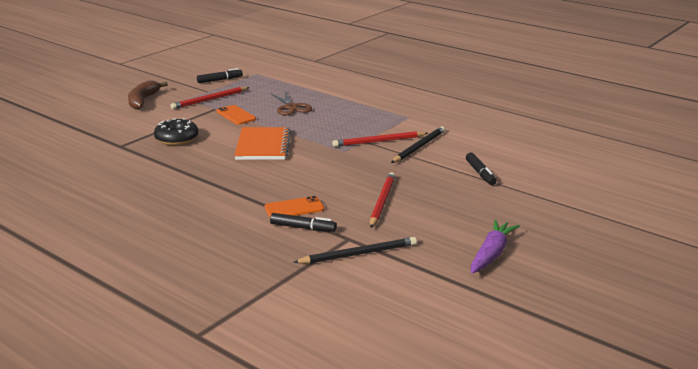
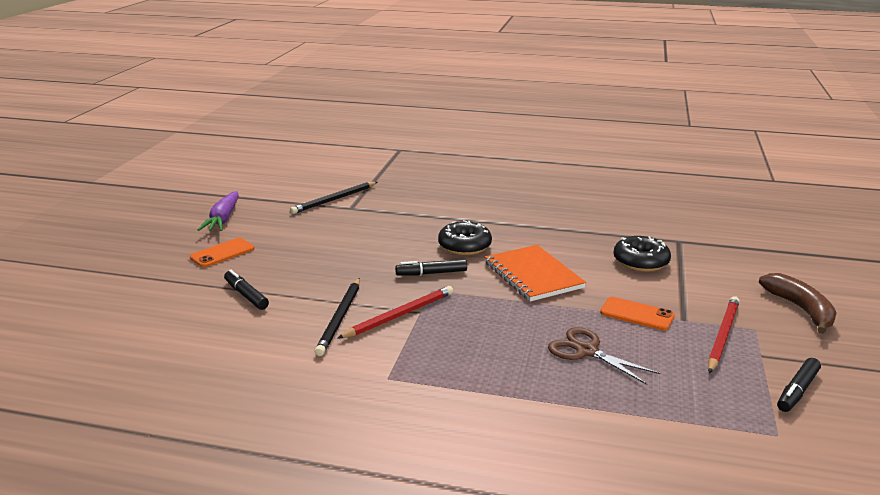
camera: 155 degrees right, 0 degrees up
orange phone [265,196,324,218] -> orange phone moved to [190,238,255,267]
black marker [270,213,337,232] -> black marker moved to [395,259,467,276]
red pencil [370,172,395,228] -> none
none -> black donut [438,220,492,255]

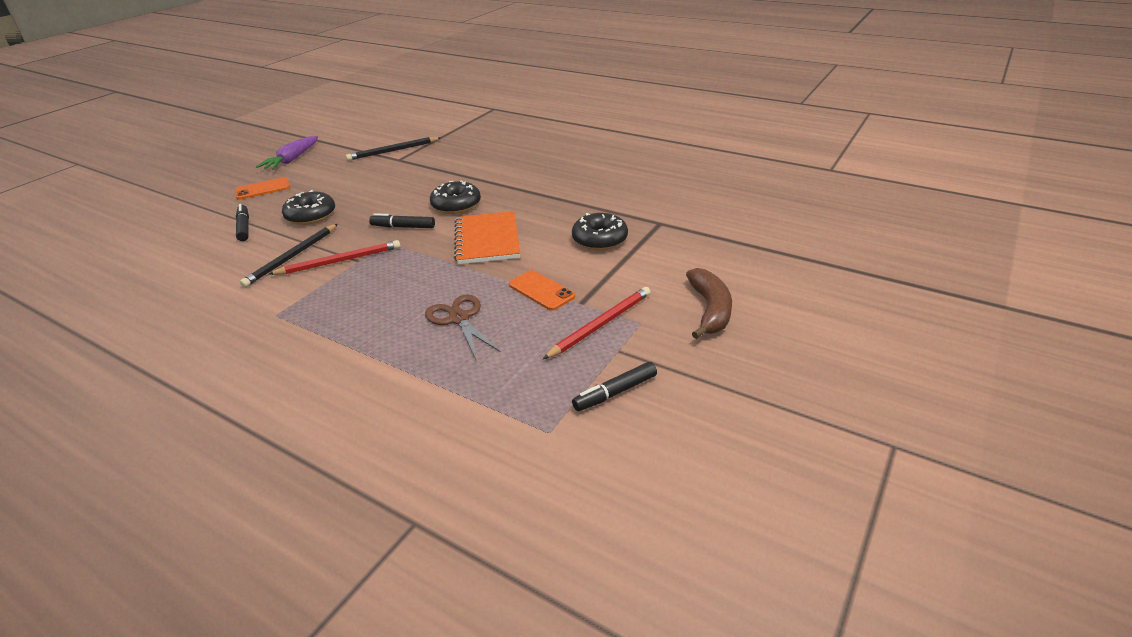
camera: 20 degrees right, 10 degrees up
none -> black donut [282,190,335,225]

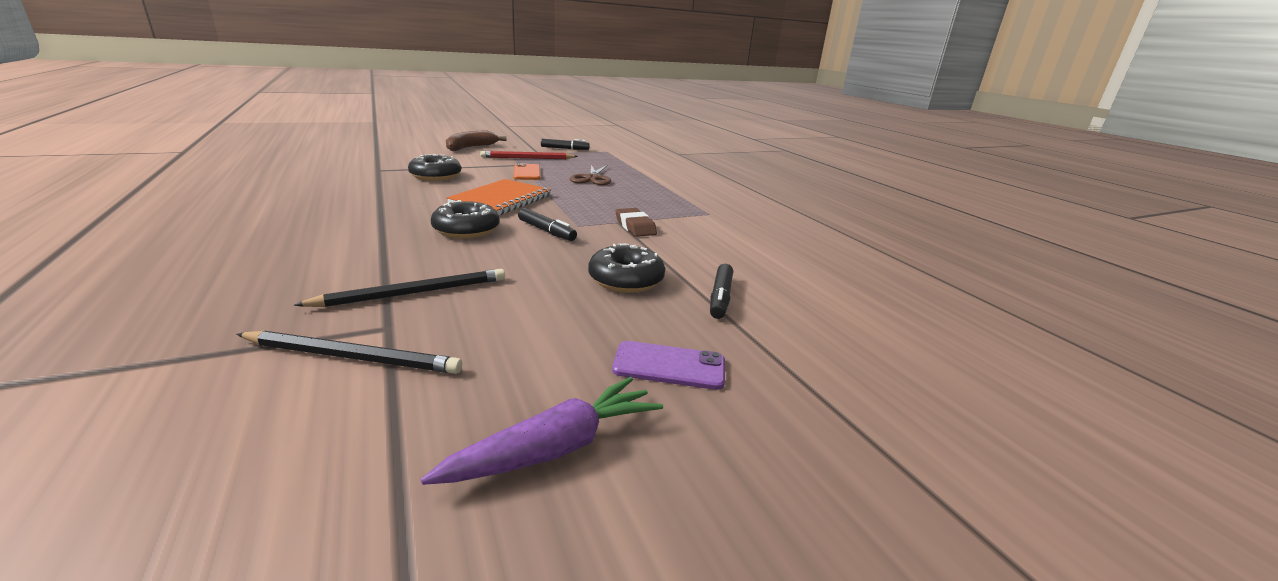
camera: 150 degrees left, 10 degrees down
orange phone [235,177,290,200] -> purple phone [612,341,725,390]
black pencil [240,224,338,287] -> black pencil moved to [294,269,505,307]
red pencil [269,240,401,275] -> brown eraser [616,208,657,237]

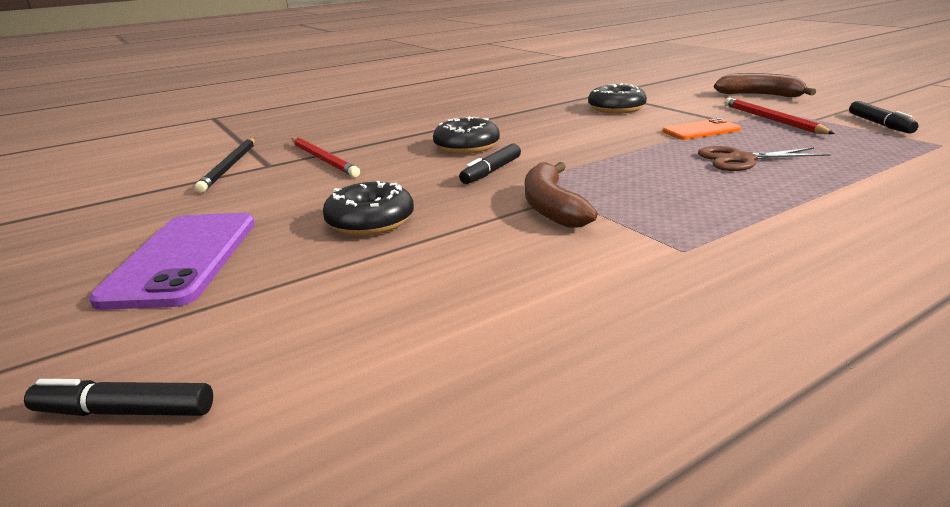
camera: 85 degrees right, 0 degrees up
black pencil [294,269,505,307] -> red pencil [292,138,360,177]
purple carrot [421,377,663,485] -> none
orange notebook [447,179,551,215] -> none
purple phone [612,341,725,390] -> purple phone [89,213,255,310], size x1.74
brown eraser [616,208,657,237] -> brown banana [525,162,598,228]
black marker [710,264,733,319] -> black marker moved to [24,379,213,416]

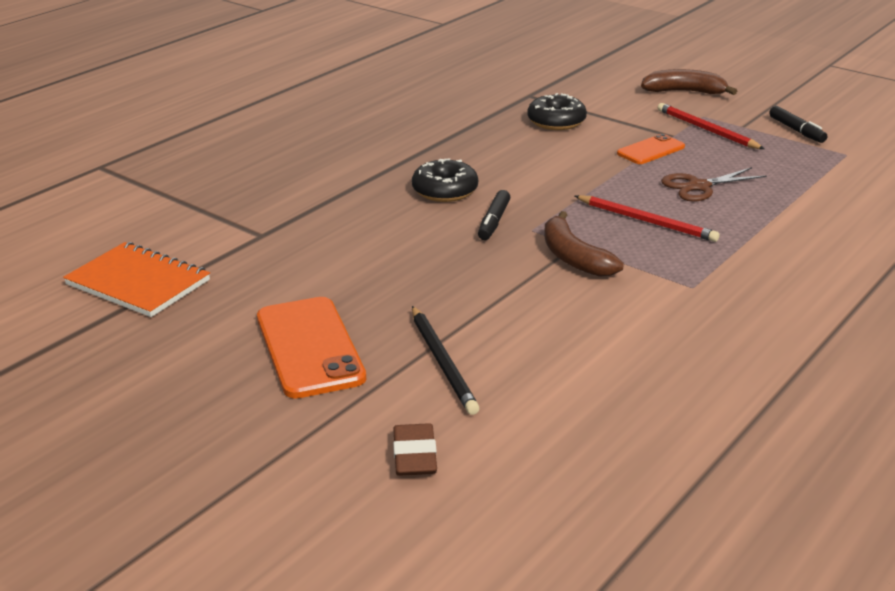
camera: 20 degrees left, 5 degrees up
black marker [24,379,213,416] -> brown eraser [393,423,437,476]
purple phone [89,213,255,310] -> orange phone [257,297,366,399]
black pencil [195,138,255,193] -> black pencil moved to [412,306,479,415]
red pencil [292,138,360,177] -> red pencil moved to [575,195,719,242]
black donut [323,181,414,236] -> none
none -> orange notebook [63,242,210,317]

